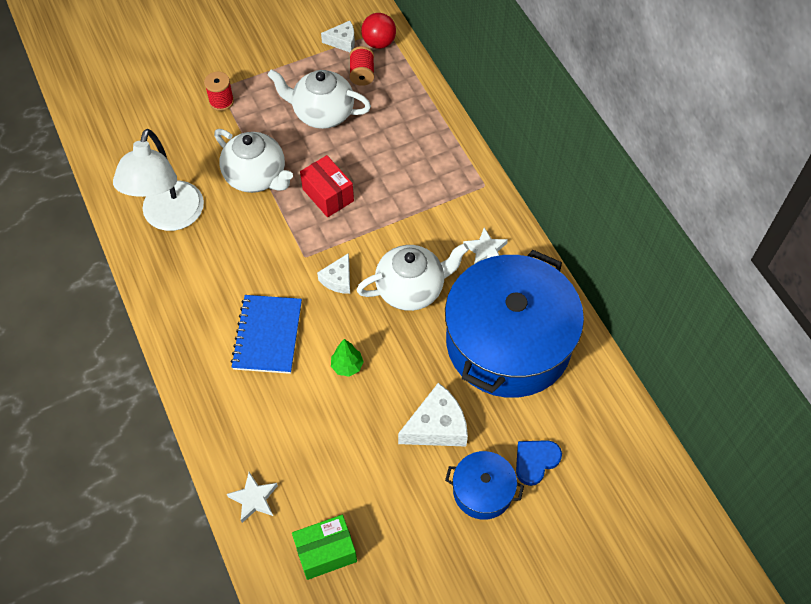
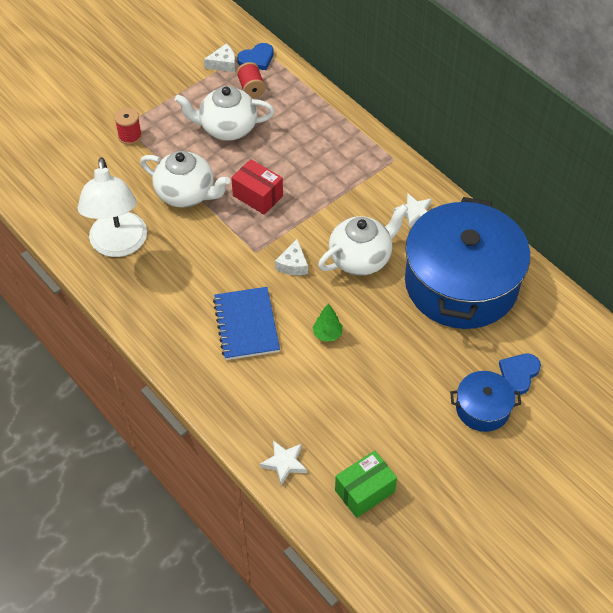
camera: 15 degrees left, 5 degrees down
red ball [361,13,396,49] -> blue heart [237,43,274,70]
white cheese [398,383,468,447] -> none

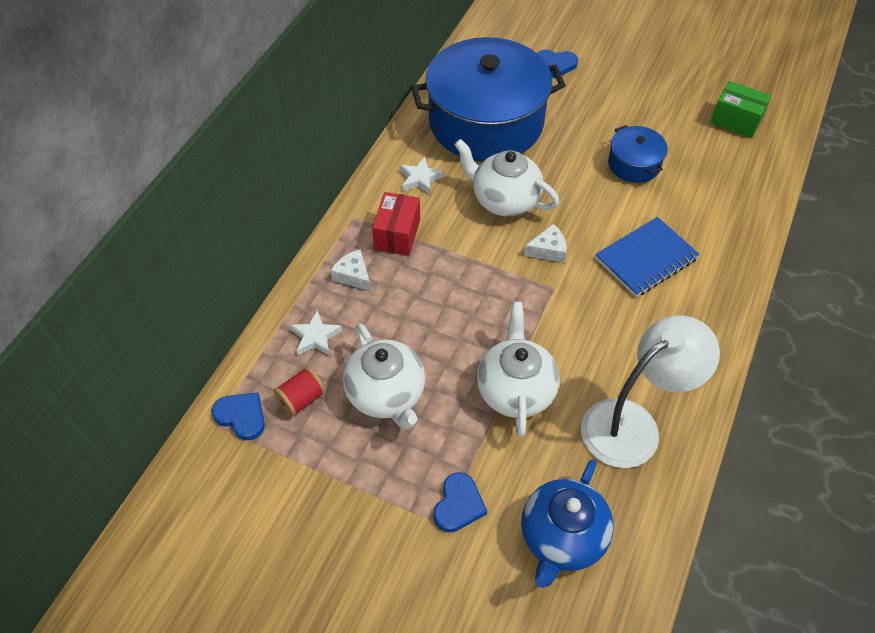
camera: 115 degrees left, 0 degrees up
red spool [114,108,142,145] -> blue heart [433,472,487,532]
white cheese [204,44,236,72] -> white cheese moved to [330,249,371,291]
red box [231,159,283,215] -> red box moved to [372,192,420,256]
white star [260,440,307,485] -> white star moved to [290,310,342,356]
green tree [312,303,343,342] -> none
blue pot [450,371,521,432] -> blue pot moved to [608,125,668,183]
none -> blue teapot [521,459,614,588]

